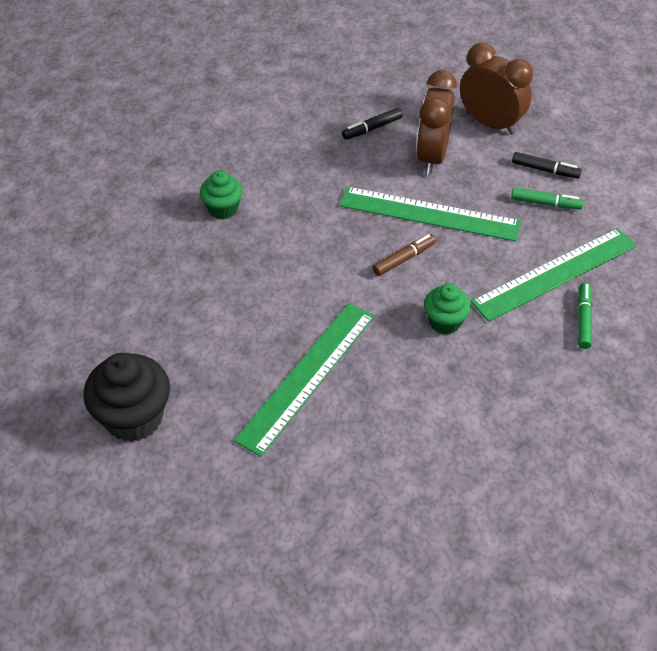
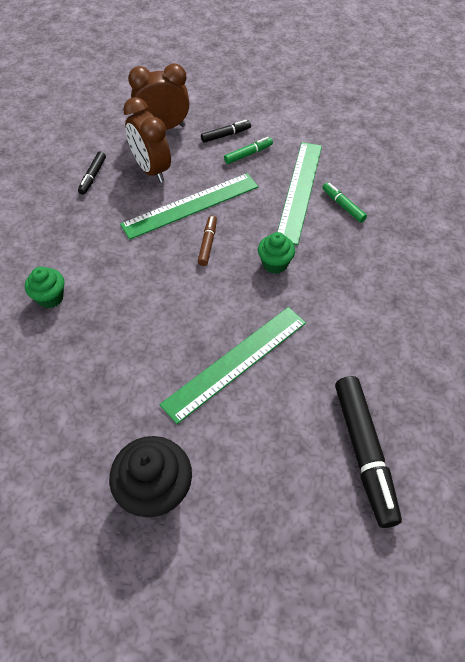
camera: 45 degrees left, 5 degrees up
green ruler [234,303,374,457] -> green ruler turned 60 degrees clockwise [160,307,306,424]
none -> black marker [335,376,402,528]

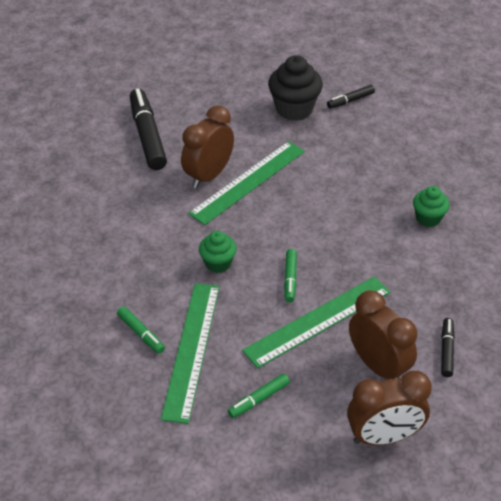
camera: 175 degrees right, 10 degrees down
brown marker [198,215,217,266] -> green marker [284,249,297,302]
black marker [201,120,251,143] -> black marker moved to [327,85,375,109]
none -> brown clock [181,106,234,189]

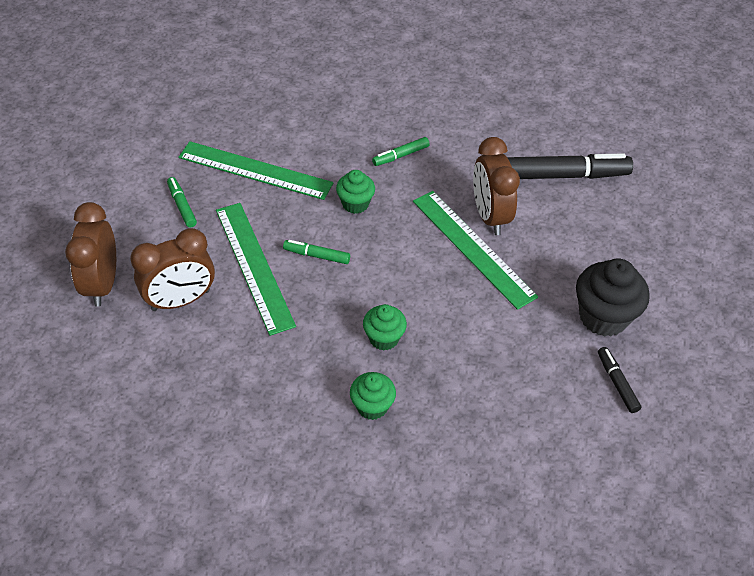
camera: 100 degrees right, 5 degrees up
green marker [117,307,165,354] -> green marker moved to [372,137,430,166]
brown clock [181,106,234,189] -> brown clock turned 150 degrees counterclockwise [473,137,520,235]
black marker [441,318,455,377] -> none
none -> green cupcake [363,304,407,351]

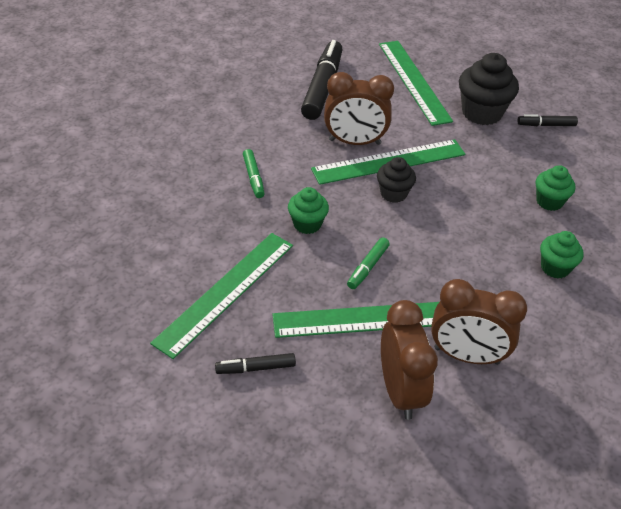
camera: 75 degrees left, 5 degrees down
brown clock [65,202,116,307] -> brown clock moved to [431,279,527,365]
green marker [167,177,197,228] -> black marker [215,353,296,374]
green cupcake [363,304,407,351] -> green cupcake moved to [536,165,575,211]
none -> black cupcake [377,157,416,203]
none -> green ruler [379,41,453,126]

